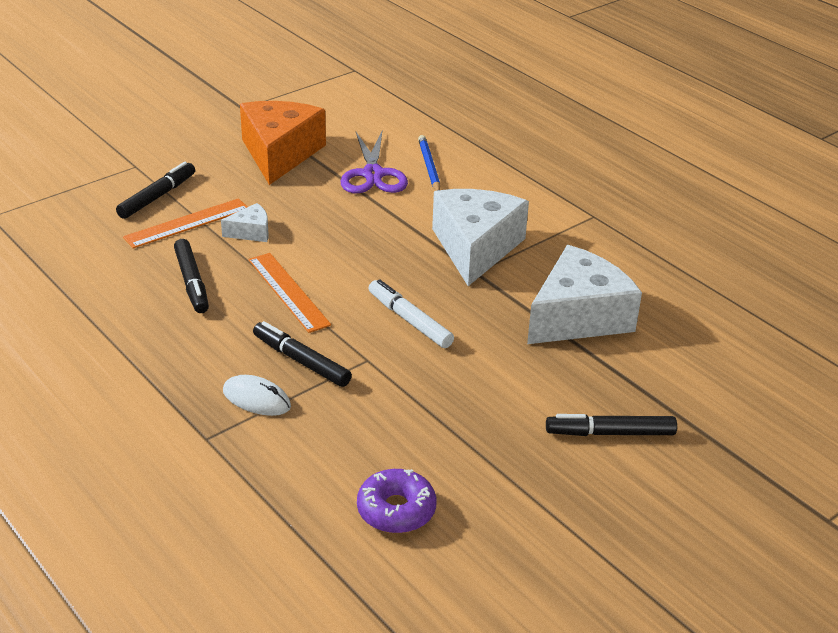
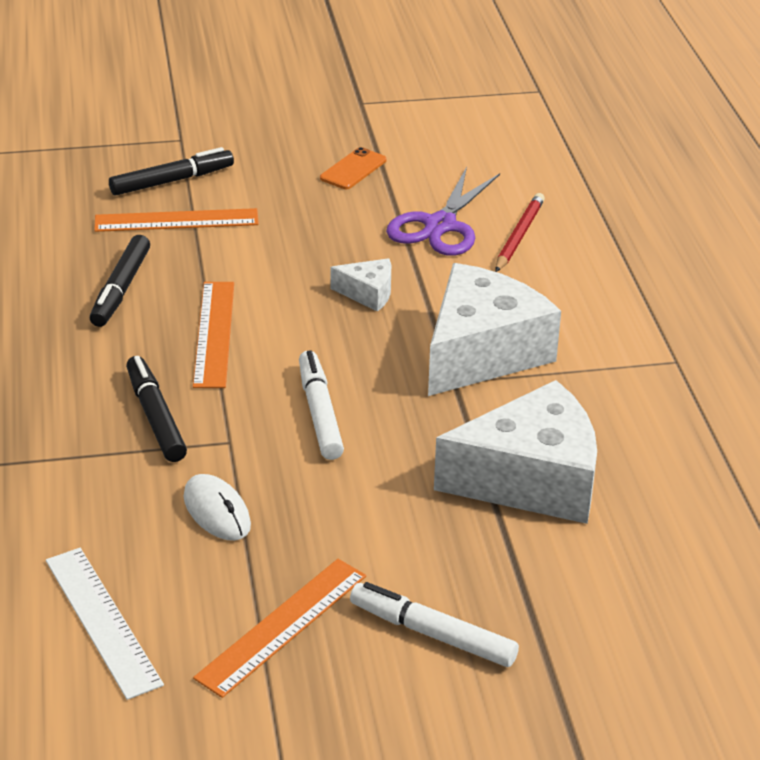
camera: 30 degrees right, 0 degrees up
white cheese [221,203,269,242] -> white cheese moved to [330,258,391,312]
white mouse [223,375,291,416] -> white mouse moved to [184,474,251,541]
orange cheese [240,101,326,185] -> orange phone [320,147,387,189]
purple donut [357,469,436,533] -> white ruler [46,548,164,700]
blue pencil [418,135,440,191] -> red pencil [495,193,545,272]
black marker [546,414,677,436] -> white marker [350,582,519,667]
none -> orange ruler [193,559,366,698]

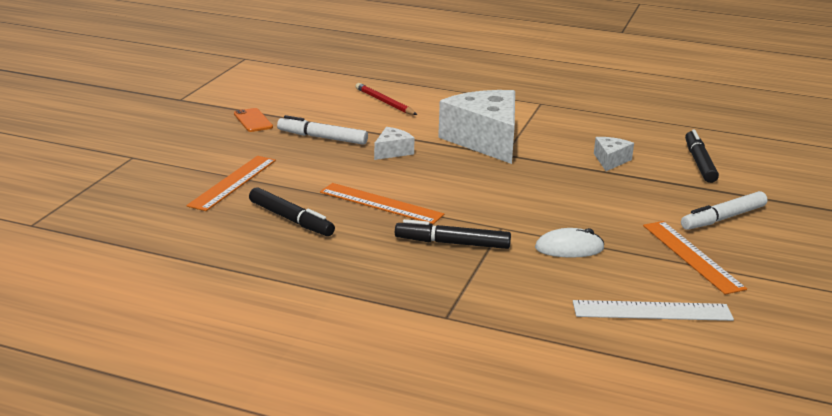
camera: 60 degrees left, 10 degrees down
black marker [109,147,234,196] -> black marker moved to [685,129,719,183]
white marker [299,350,344,460] -> white marker moved to [277,115,368,145]
purple scissors [386,167,500,256] -> none
white cheese [434,380,597,524] -> white cheese [594,137,634,171], size x0.45

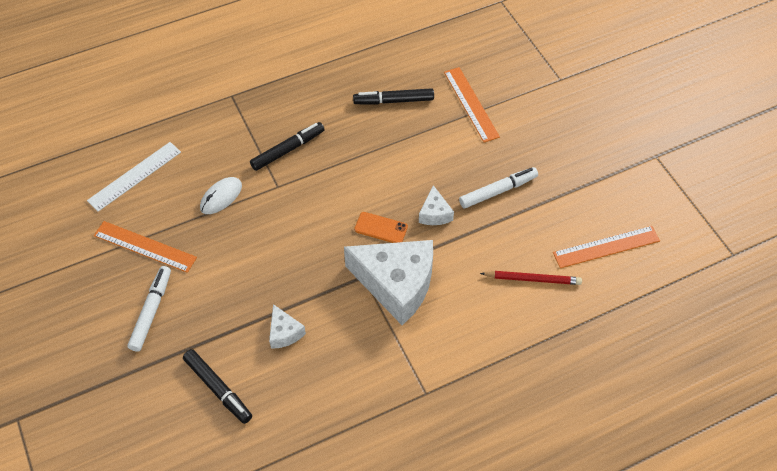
camera: 135 degrees right, 30 degrees up
orange phone [234,108,273,132] -> orange phone moved to [354,212,408,243]
orange ruler [320,183,444,224] -> orange ruler moved to [553,226,660,268]

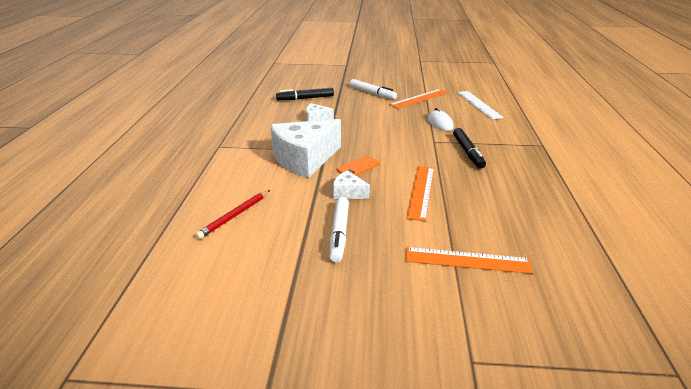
camera: 120 degrees right, 25 degrees down
black marker [353,88,434,105] -> none
orange ruler [553,226,660,268] -> orange ruler moved to [406,166,434,221]

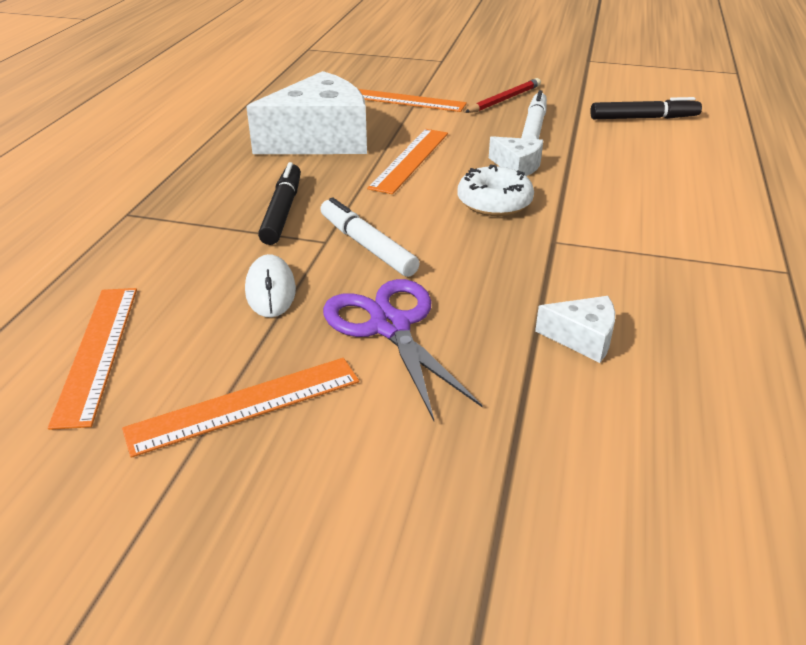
camera: 170 degrees left, 5 degrees up
red pencil [195,190,270,239] -> red pencil moved to [465,78,541,113]
white cheese [271,119,341,178] -> white cheese moved to [246,71,367,154]
black marker [276,88,334,100] -> black marker moved to [590,97,702,119]
orange phone [337,155,380,176] -> white donut [458,165,534,216]
white marker [350,79,397,100] -> white marker moved to [320,197,420,277]
white ruler [457,91,504,120] -> orange ruler [48,288,137,430]
none -> purple scissors [323,279,483,421]

